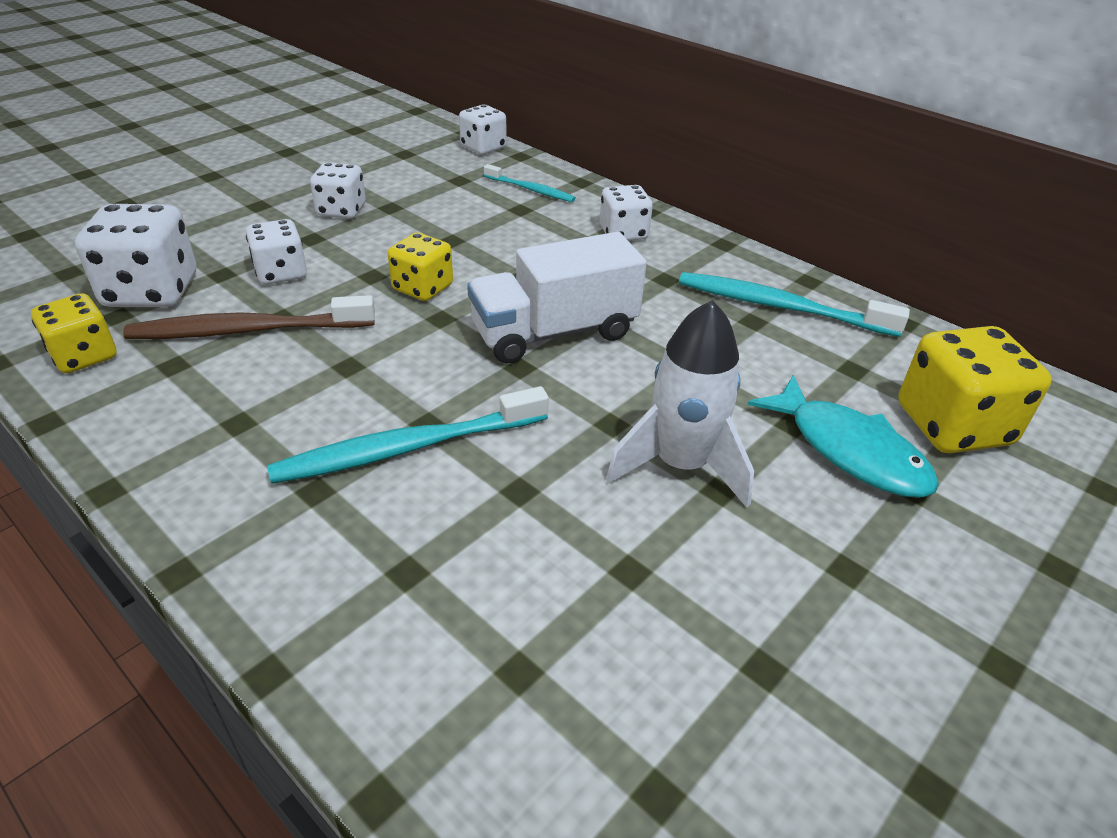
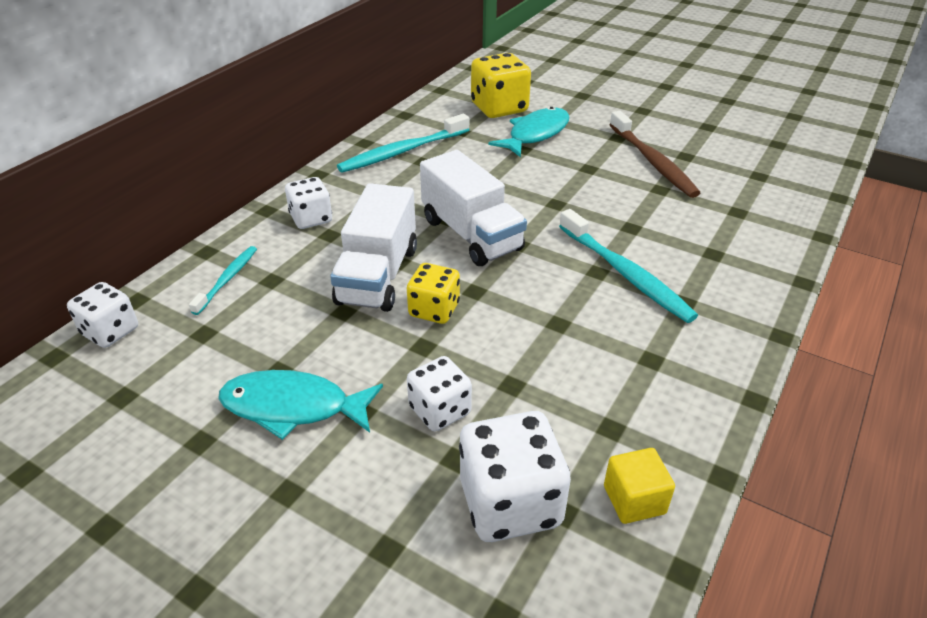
camera: 100 degrees left, 0 degrees up
yellow dice [31,293,117,373] -> yellow cube [604,448,675,524]
brown toothbrush [123,295,375,339] -> brown toothbrush moved to [609,111,700,198]
white dice [310,162,366,219] -> turquoise fish [218,370,383,440]
white rocket [606,300,754,507] -> none
turquoise toothbrush [679,272,910,337] -> turquoise toothbrush turned 45 degrees clockwise [337,114,469,173]
none -> white truck [330,183,417,312]

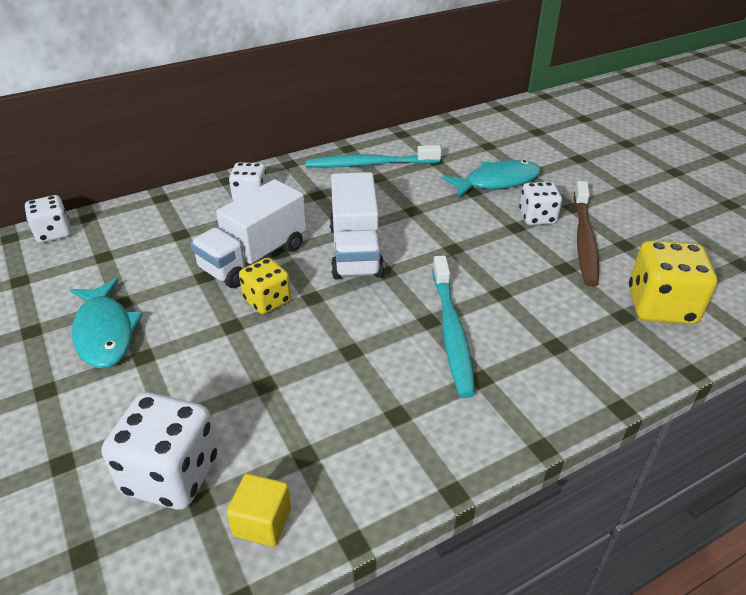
camera: 30 degrees right, 0 degrees up
turquoise toothbrush [189,246,257,315] -> none
turquoise fish [218,370,383,440] -> turquoise fish turned 150 degrees counterclockwise [70,278,143,368]
white dice [407,356,472,431] -> white dice moved to [519,182,562,225]
yellow dice [471,53,531,118] -> yellow dice moved to [629,240,717,324]

